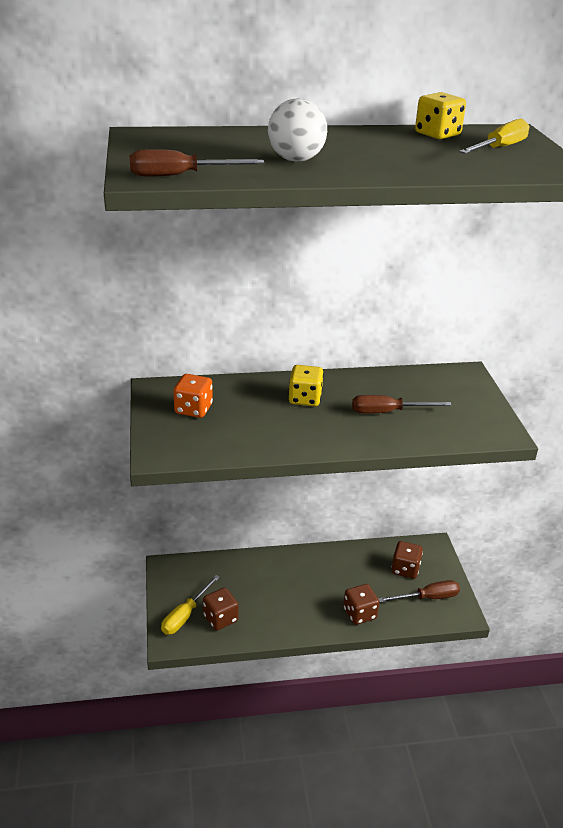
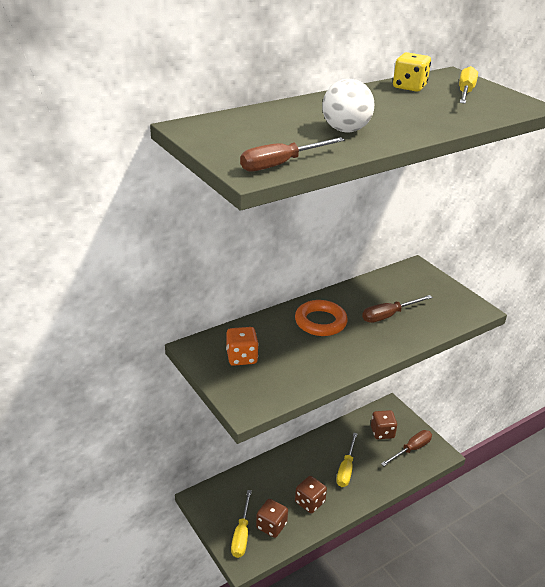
camera: 25 degrees left, 0 degrees up
yellow dice [289,365,324,406] -> orange ring [295,300,348,336]
brown dice [343,584,380,625] -> brown dice moved to [295,476,327,513]
none -> yellow screwdriver [336,433,358,487]

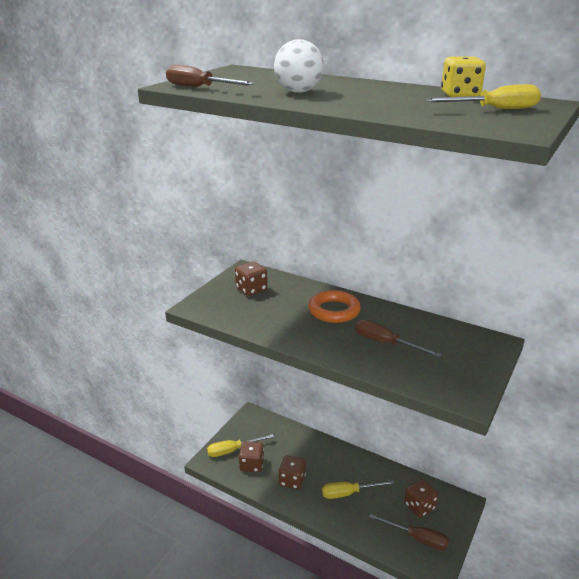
camera: 65 degrees right, 5 degrees down
orange dice [226,327,259,366] -> brown dice [235,261,267,296]

